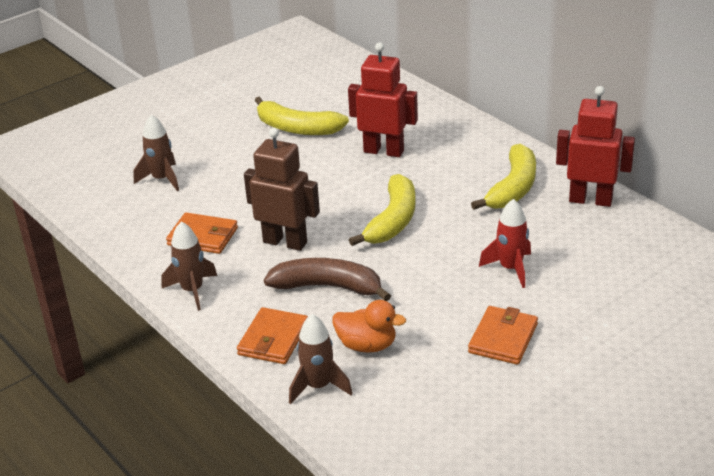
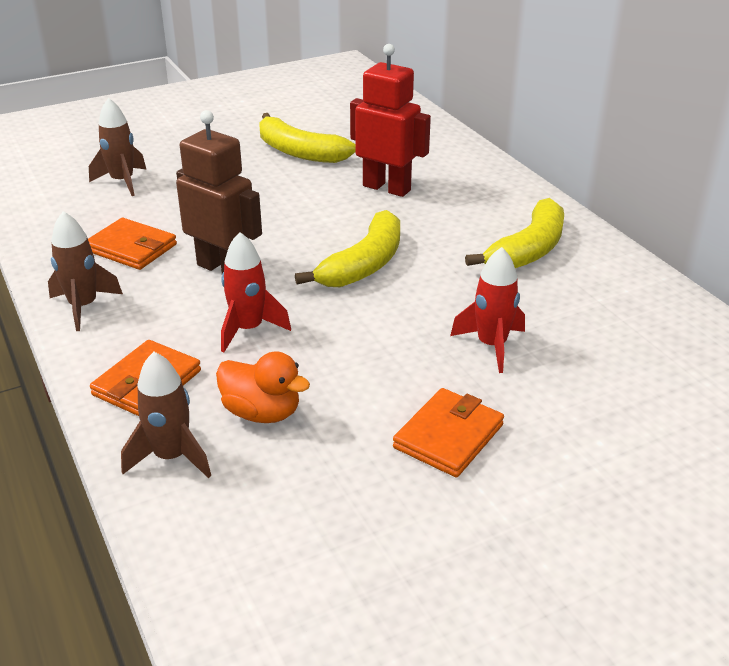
camera: 10 degrees right, 0 degrees up
brown banana [264,258,391,301] -> red rocket [221,232,291,352]
red robot [556,86,635,207] -> none

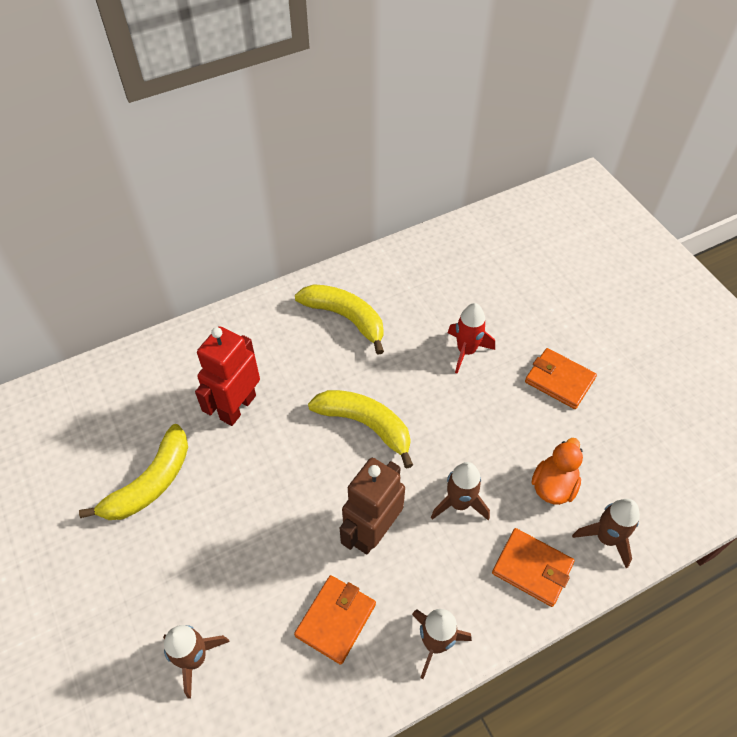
camera: 90 degrees left, 20 degrees up
red rocket [221,232,291,352] -> brown rocket [431,462,490,520]

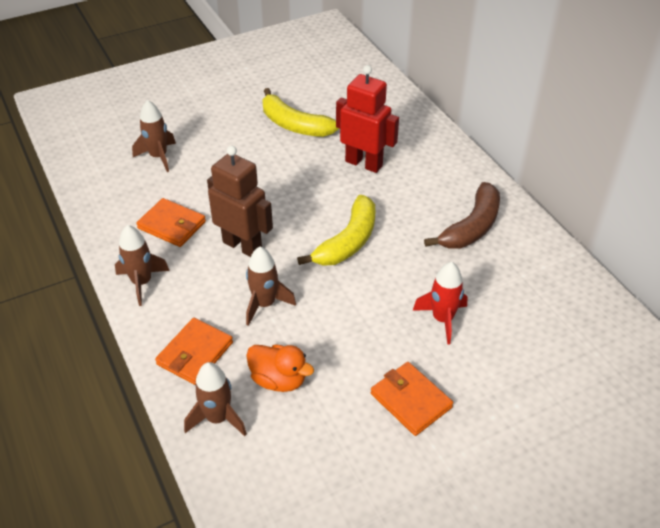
camera: 90 degrees right, 10 degrees down
yellow banana [295,284,384,355] -> brown banana [424,182,500,249]
orange wallet [525,348,597,409] -> orange wallet turned 75 degrees counterclockwise [371,362,453,436]

